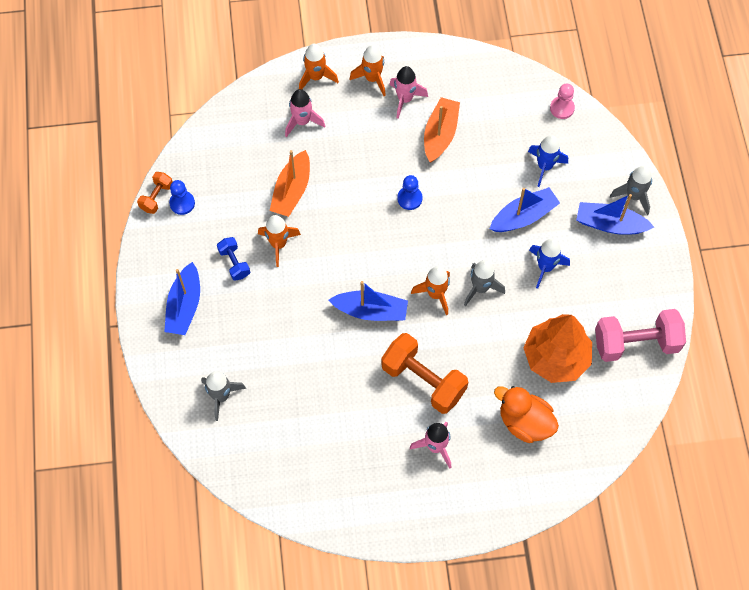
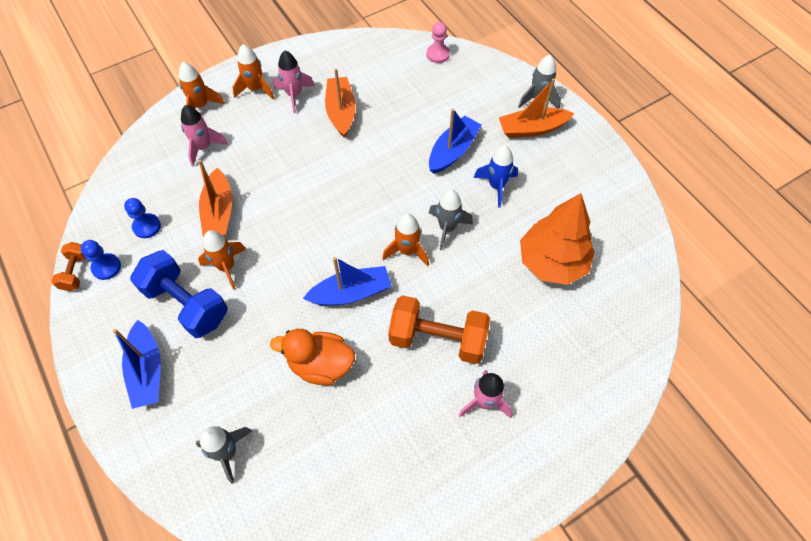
camera: 25 degrees left, 5 degrees down
blue dumbbell [217,237,250,281] -> blue dumbbell [130,250,228,338], size x1.96
blue pawn [397,175,422,210] -> blue pawn moved to [124,198,161,238]
orange duck [494,386,559,443] -> orange duck moved to [270,329,355,386]
blue rocket [528,135,568,187] -> none
blue boat [576,194,654,235] -> orange boat [499,78,575,138]
pink dumbbell [595,309,686,362] -> none

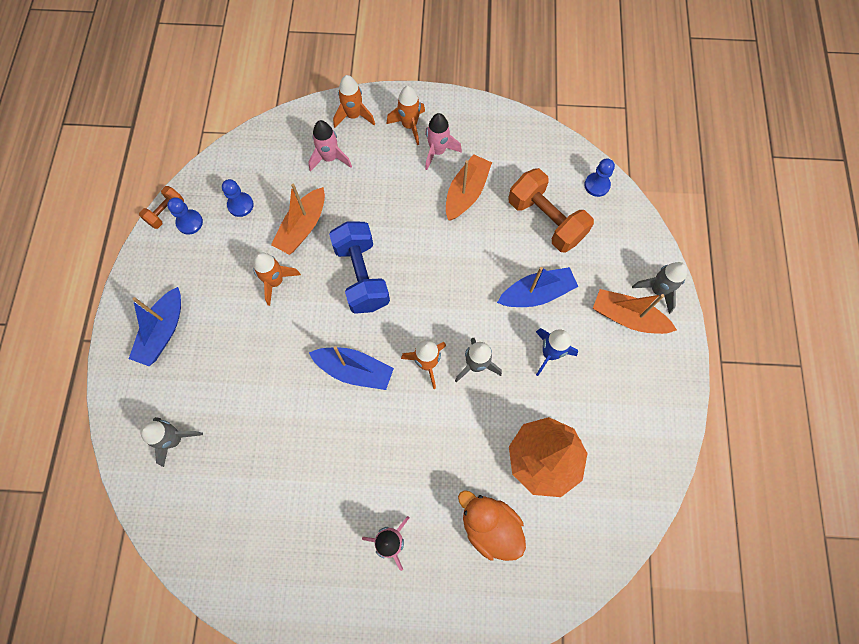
camera: 35 degrees right, 10 degrees up
blue dumbbell [130,250,228,338] -> blue dumbbell moved to [329,221,390,314]
orange duck [270,329,355,386] -> orange duck moved to [458,490,526,561]
orange dumbbell [388,295,490,364] -> orange dumbbell moved to [508,168,594,252]
pink pawn [427,22,450,63] -> blue pawn [584,158,615,197]

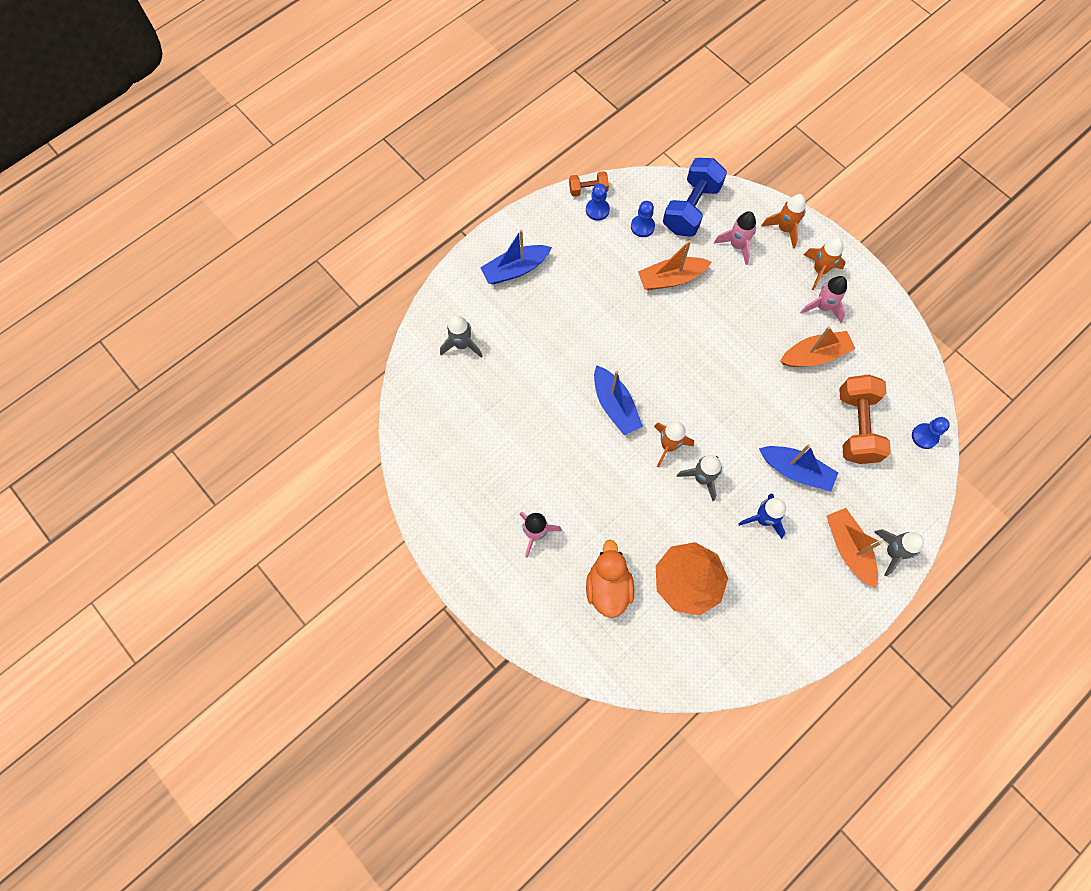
camera: 45 degrees right, 0 degrees up
orange rocket [253,252,301,306] -> none
blue dumbbell [329,221,390,314] -> blue dumbbell moved to [663,158,727,237]

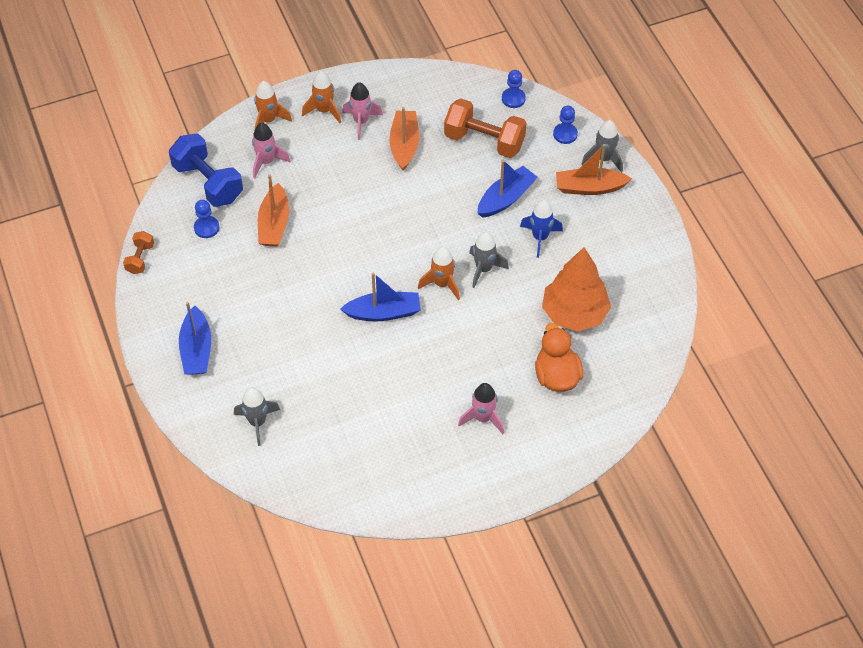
camera: 70 degrees left, 15 degrees down
blue pawn [586,184,610,221] -> blue pawn moved to [553,106,578,144]
orange duck [586,540,634,618] -> orange duck turned 60 degrees clockwise [535,323,583,392]

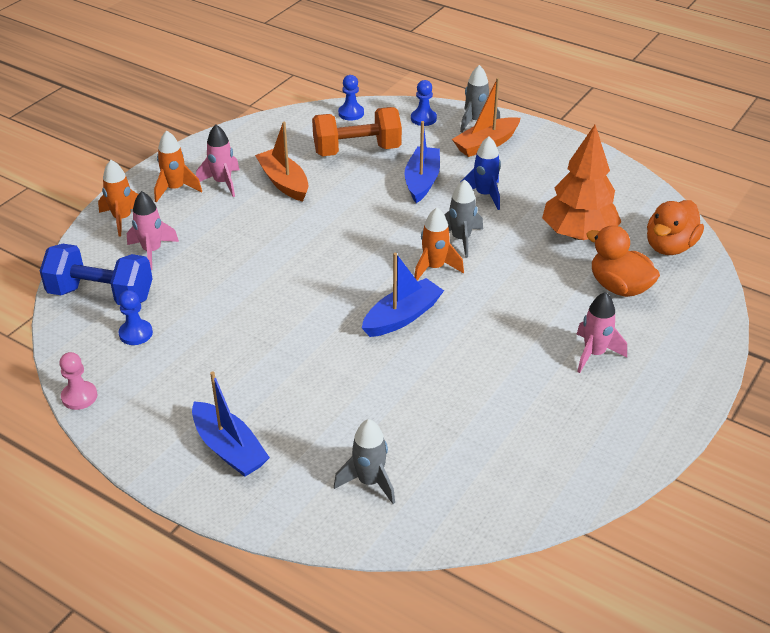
camera: 35 degrees left, 15 degrees down
orange dumbbell [123,231,154,274] -> pink pawn [59,352,97,410]
orange boat [258,175,289,247] -> none
none -> orange duck [647,200,704,255]

